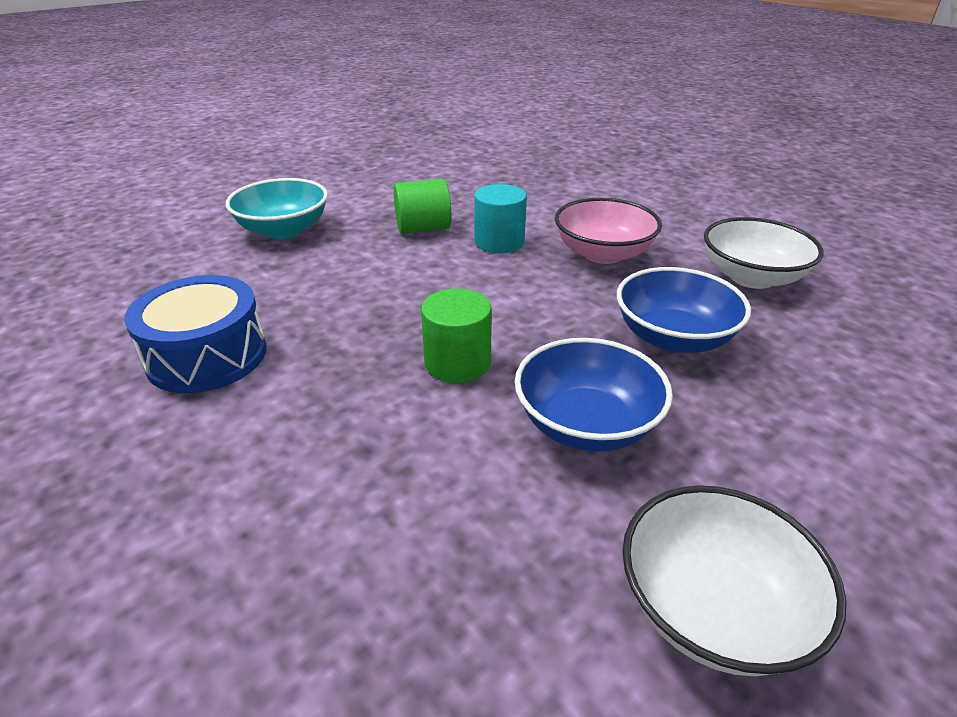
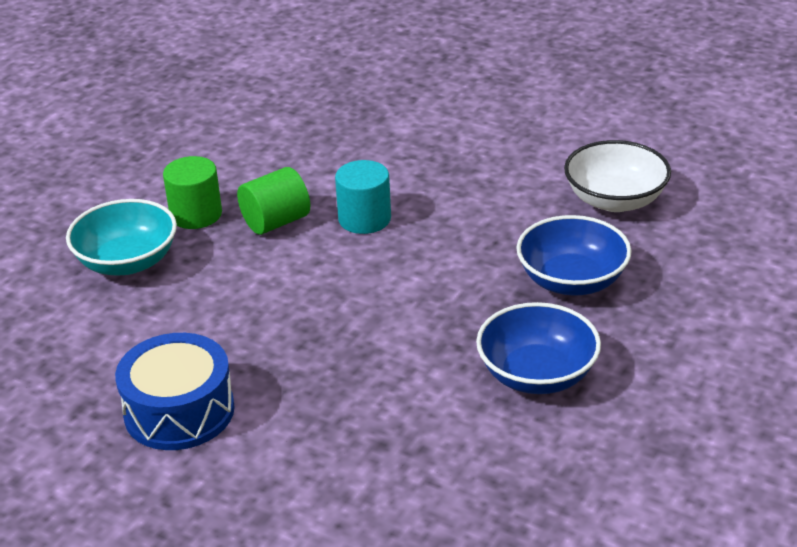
camera: 20 degrees left, 0 degrees up
green cylinder [421,288,492,383] -> green cylinder moved to [163,156,222,229]
pink bowl [555,198,662,264] -> none
white bowl [622,485,847,676] -> none

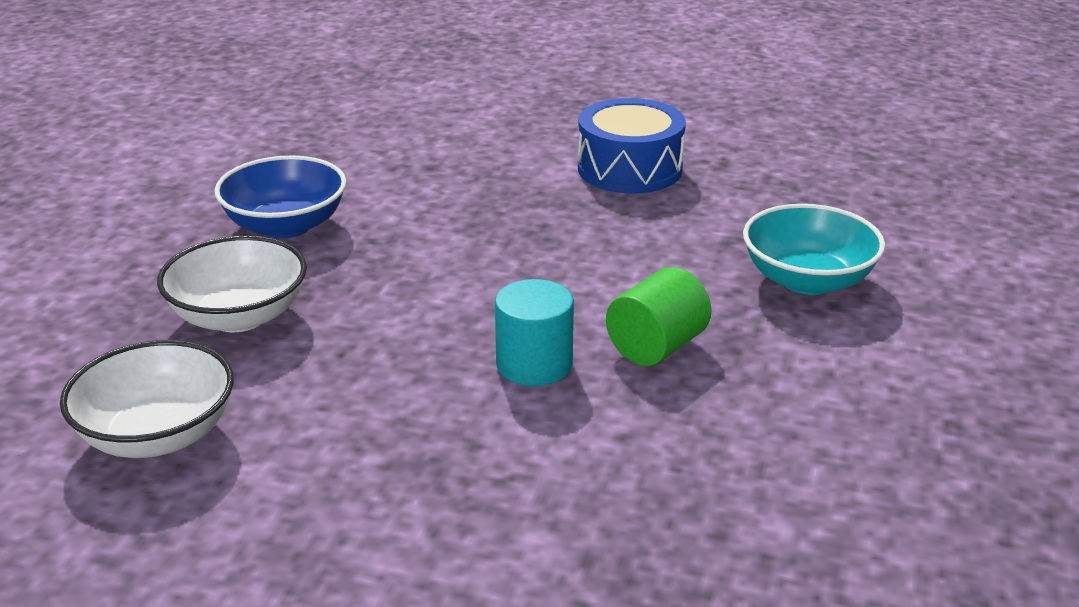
camera: 165 degrees right, 5 degrees down
green cylinder [163,156,222,229] -> none
blue bowl [516,215,632,296] -> white bowl [157,236,307,332]

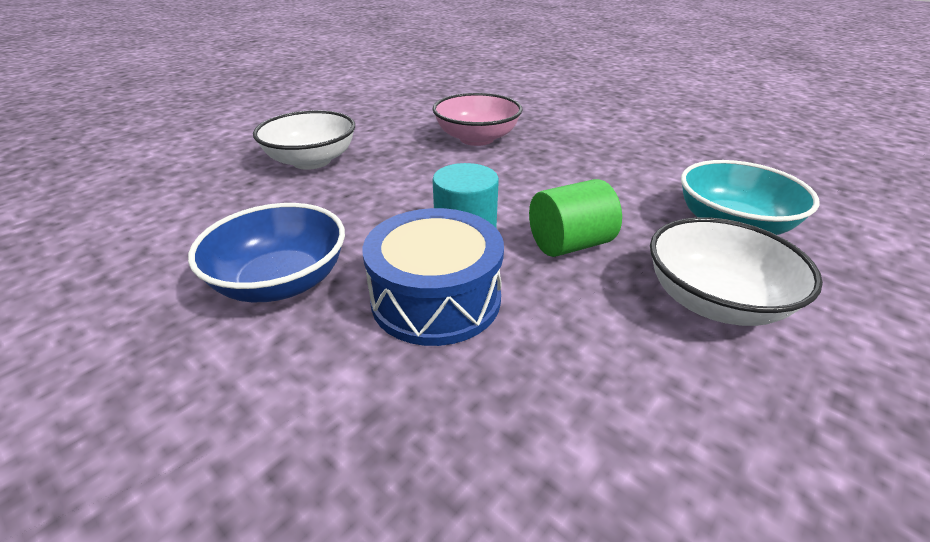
camera: 25 degrees right, 5 degrees up
white bowl [60,340,234,458] -> white bowl moved to [650,217,823,326]
blue bowl [214,155,347,238] -> blue bowl moved to [188,203,345,302]
blue drum [578,98,686,193] -> blue drum moved to [363,208,504,346]
none -> pink bowl [432,93,523,146]

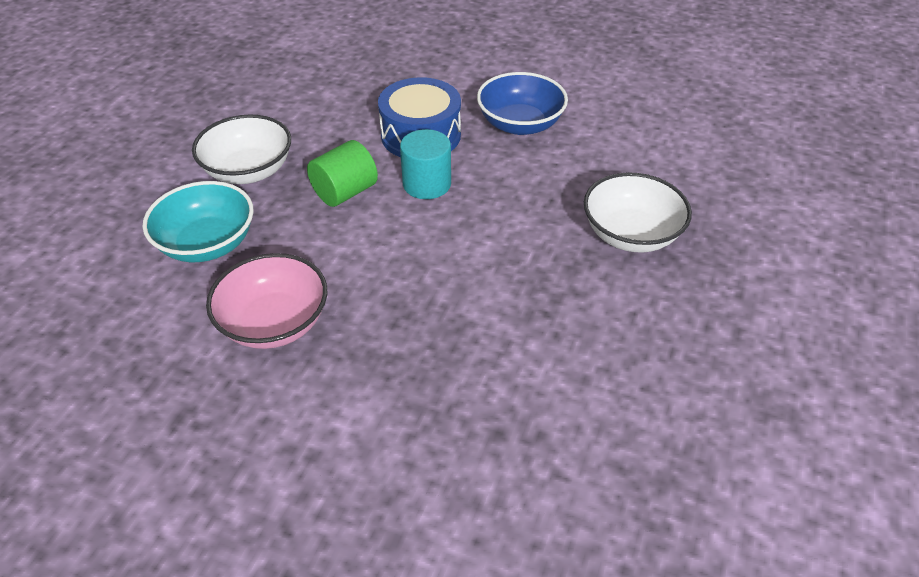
camera: 160 degrees right, 10 degrees up
pink bowl [432,93,523,146] -> pink bowl moved to [206,253,327,349]

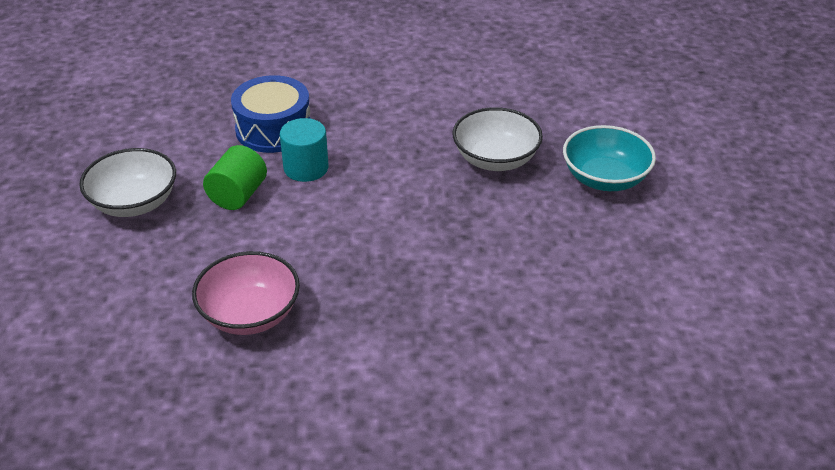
camera: 25 degrees left, 5 degrees down
turquoise bowl [142,181,254,262] -> turquoise bowl moved to [563,125,656,191]
blue bowl [477,72,568,135] -> none

